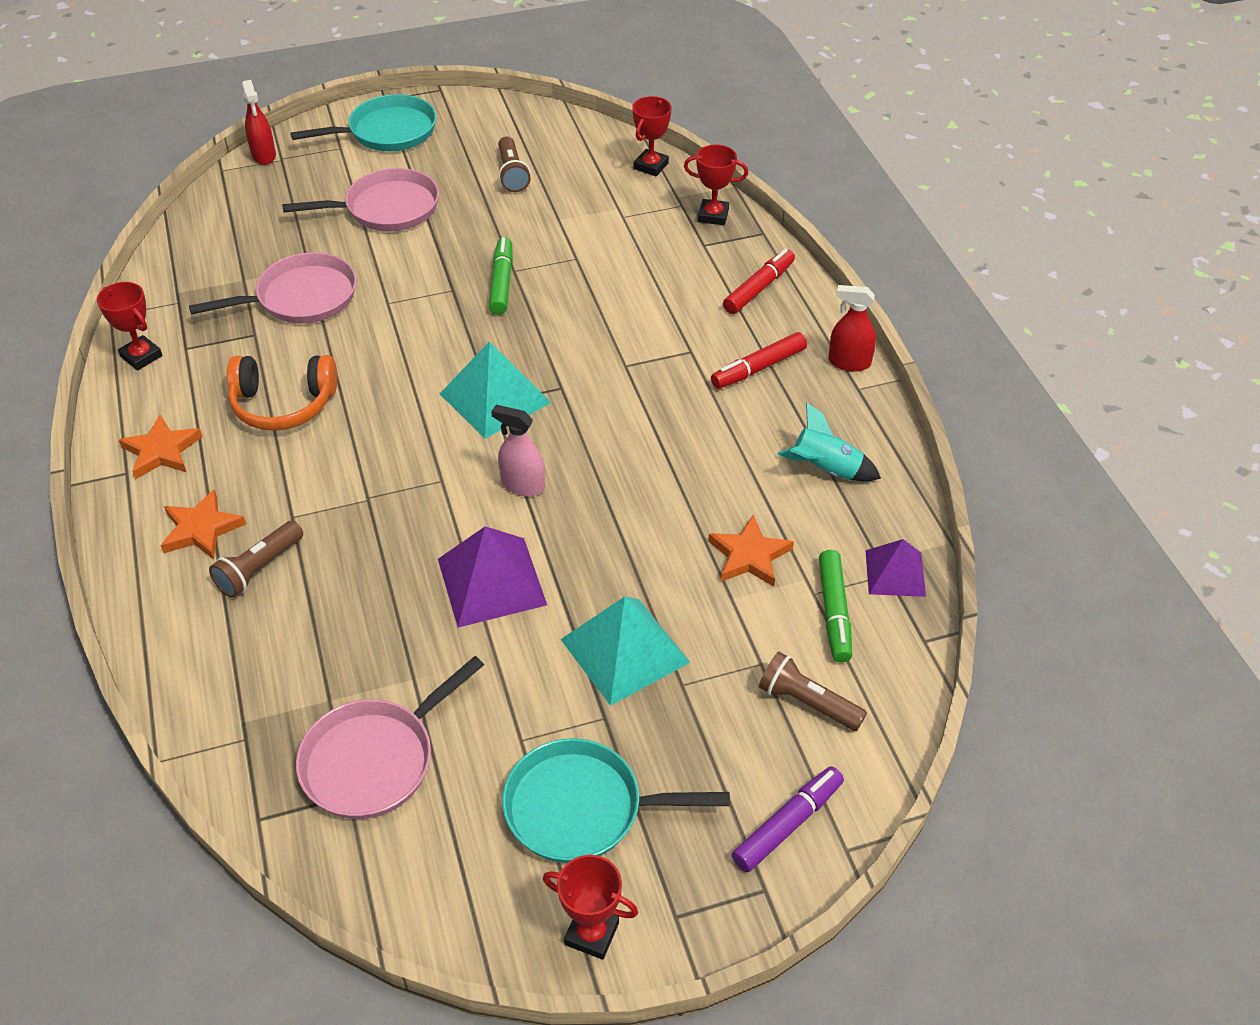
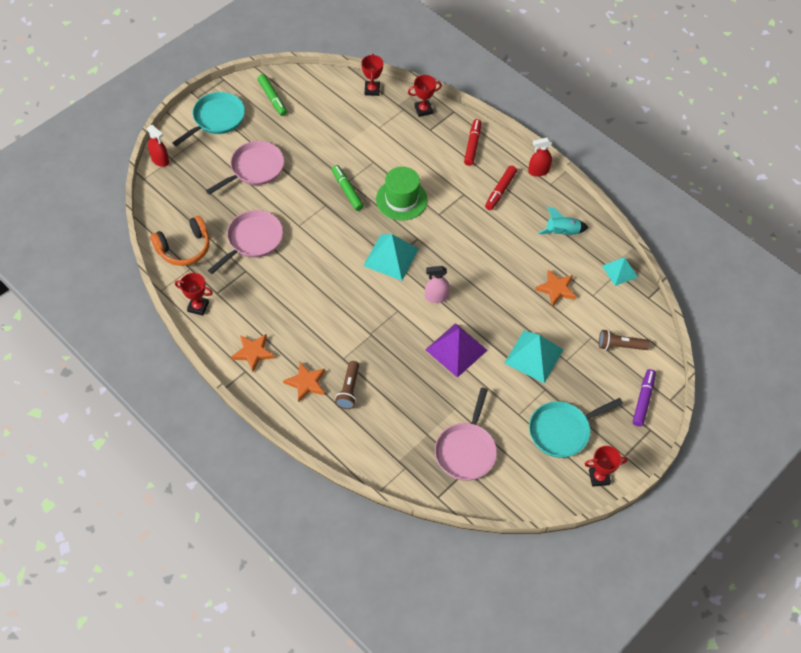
camera: 30 degrees left, 10 degrees up
orange headphones [227,355,337,431] -> orange headphones moved to [150,216,210,266]
brown flashlight [498,136,531,192] -> none
green marker [819,550,852,663] -> green marker moved to [257,74,287,116]
purple pyramid [865,539,926,597] -> turquoise pyramid [602,257,638,286]
none -> green hat [376,167,428,221]

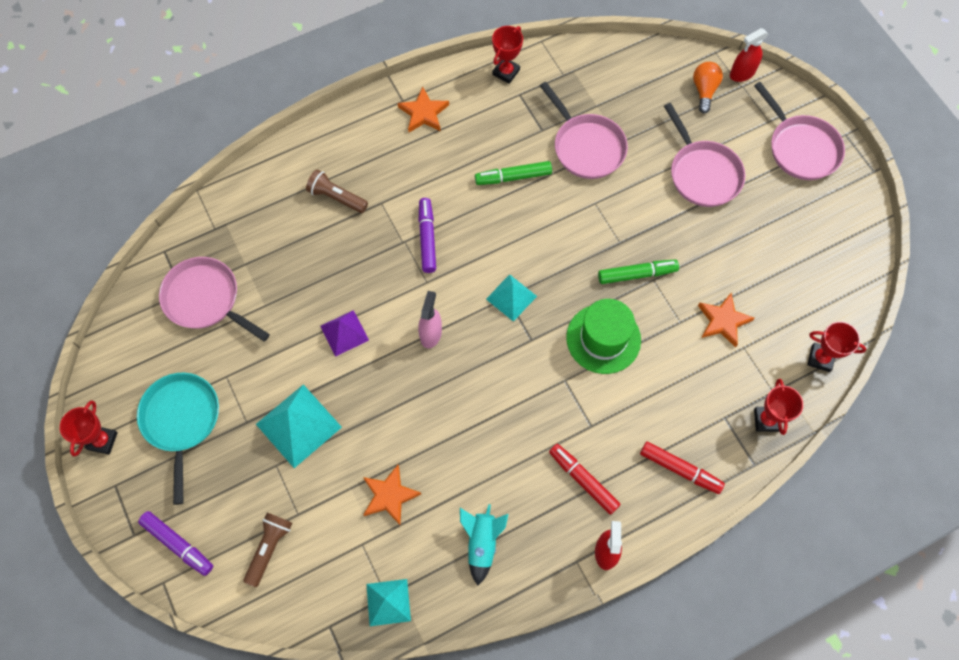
camera: 110 degrees right, 10 degrees up
orange headphones [150,216,210,266] -> none
turquoise pan [172,92,245,146] -> pink pan [754,82,845,180]
green marker [257,74,287,116] -> green marker moved to [475,161,552,185]
orange star [283,362,325,402] -> orange star moved to [698,293,755,348]
turquoise pyramid [363,234,419,281] -> turquoise pyramid [486,274,537,322], size x0.63
purple pyramid [425,323,488,378] -> purple pyramid [320,310,369,357], size x0.63
none -> purple marker [419,198,436,273]
none -> orange light bulb [693,62,723,113]

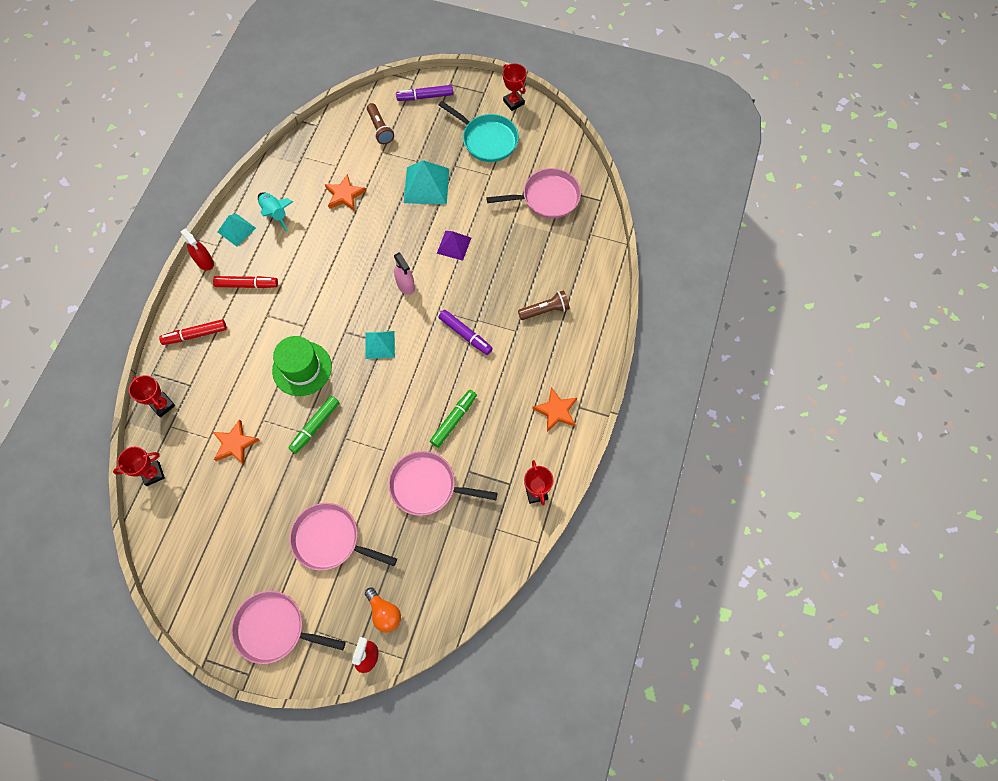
camera: 135 degrees right, 0 degrees up
turquoise pyramid [366,579,411,626] -> turquoise pyramid moved to [218,214,256,247]

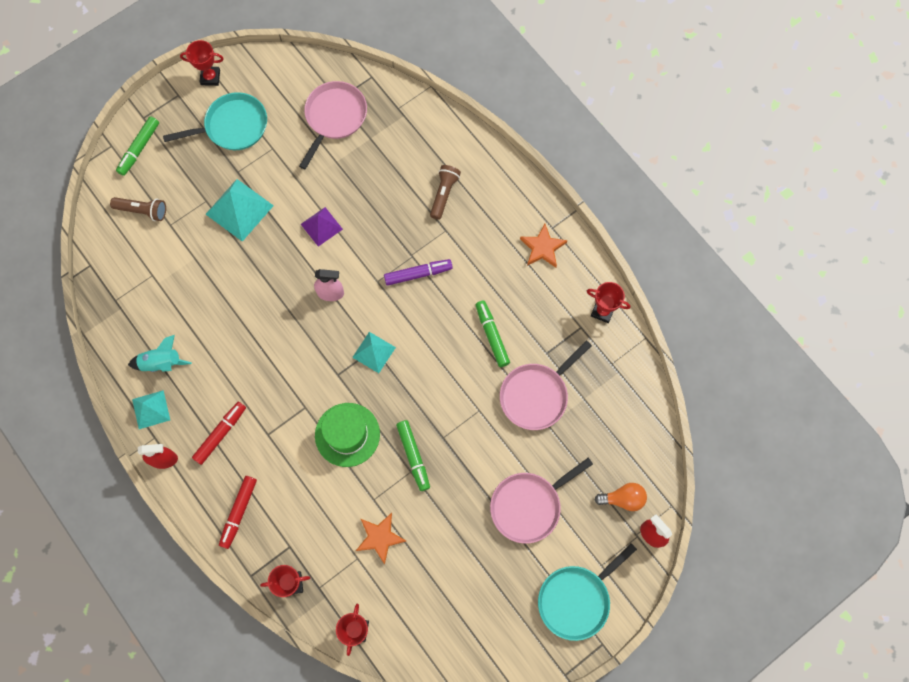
camera: 55 degrees left, 5 degrees up
pink pan [231,591,346,664] -> turquoise pan [538,543,637,641]
orange star [325,174,366,211] -> none
purple marker [396,85,453,101] -> green marker [116,116,159,176]

